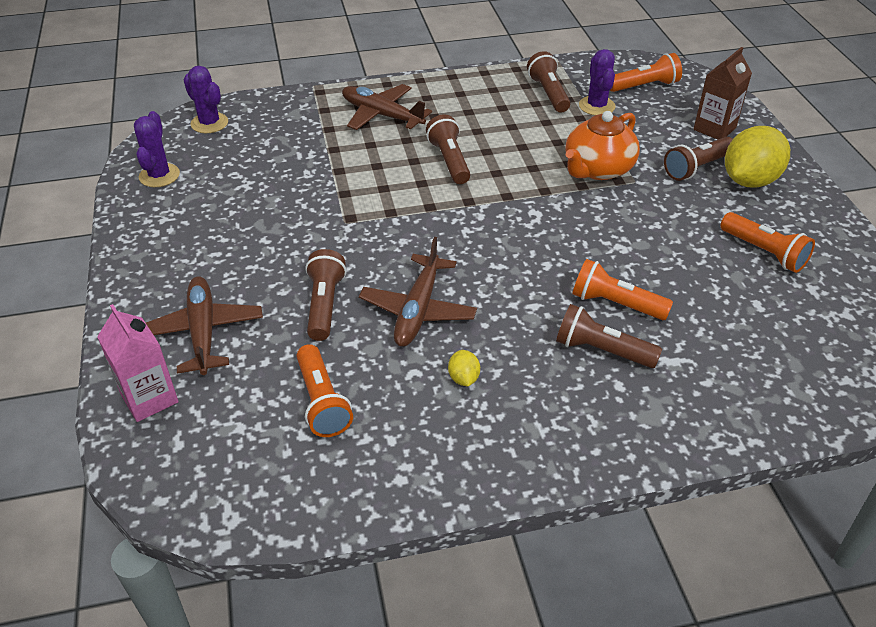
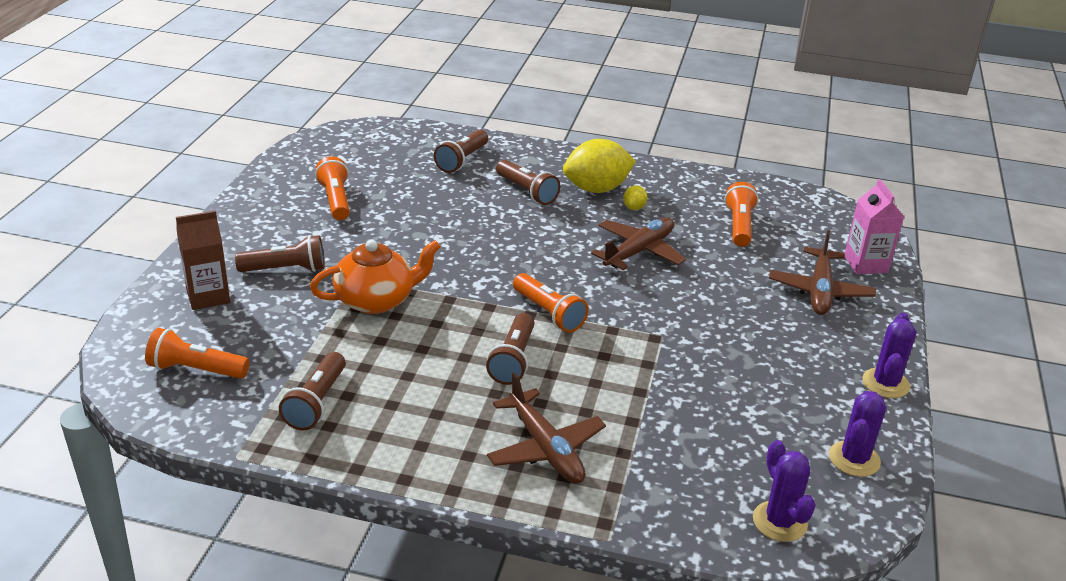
camera: 155 degrees left, 10 degrees down
brown flashlight [305,249,347,341] -> brown flashlight moved to [434,130,488,173]
orange flashlight [572,259,673,320] -> orange flashlight moved to [513,273,588,333]
purple cactus [579,49,616,115] -> purple cactus moved to [862,313,916,398]
yellow lemon [725,126,790,188] -> yellow lemon moved to [563,139,636,193]

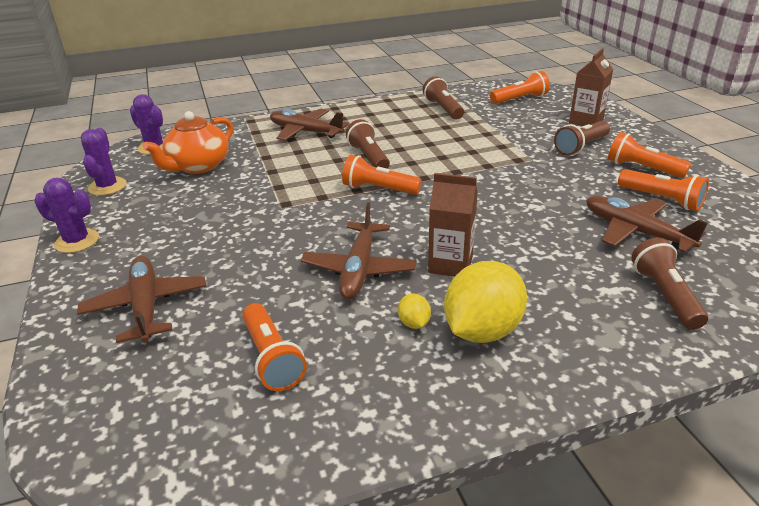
camera: 150 degrees right, 0 degrees up
orange teapot [310,240,441,314] -> orange teapot moved to [143,111,233,174]
brown flashlight [496,160,560,205] -> none
pink carton [845,179,904,274] -> none
purple cactus [862,313,916,398] -> purple cactus turned 60 degrees counterclockwise [34,178,99,253]
none -> brown carton [428,173,478,277]
none -> brown plane [586,196,708,252]
none -> orange flashlight [608,132,691,178]

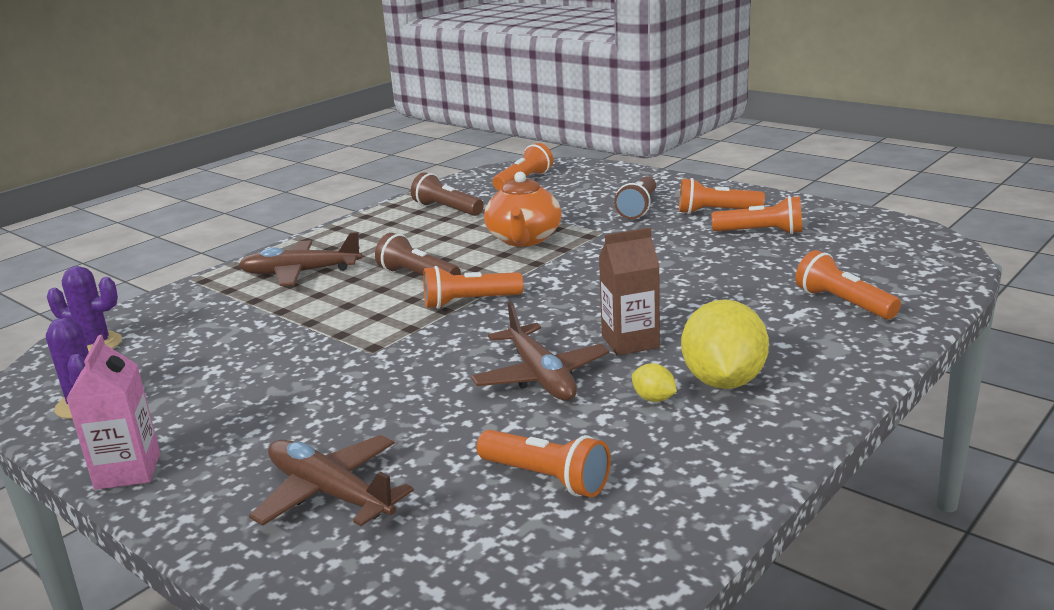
camera: 30 degrees left, 10 degrees down
purple cactus [34,178,99,253] -> pink carton [66,335,160,490]
orange teapot [143,111,233,174] -> orange teapot moved to [484,172,562,247]
brown carton [569,48,613,126] -> none
brown plane [586,196,708,252] -> none
brown flashlight [631,238,708,330] -> orange flashlight [795,250,901,319]

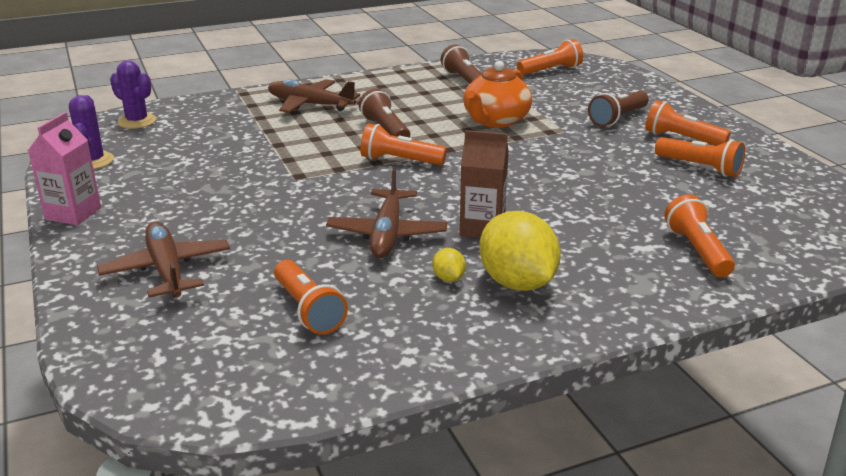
camera: 25 degrees right, 5 degrees up
yellow lemon [681,299,769,389] -> yellow lemon turned 60 degrees counterclockwise [479,211,561,291]

